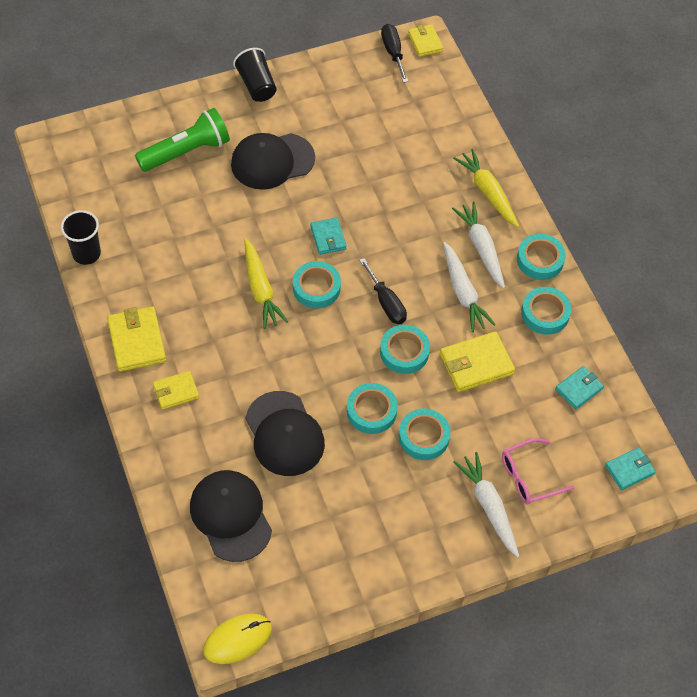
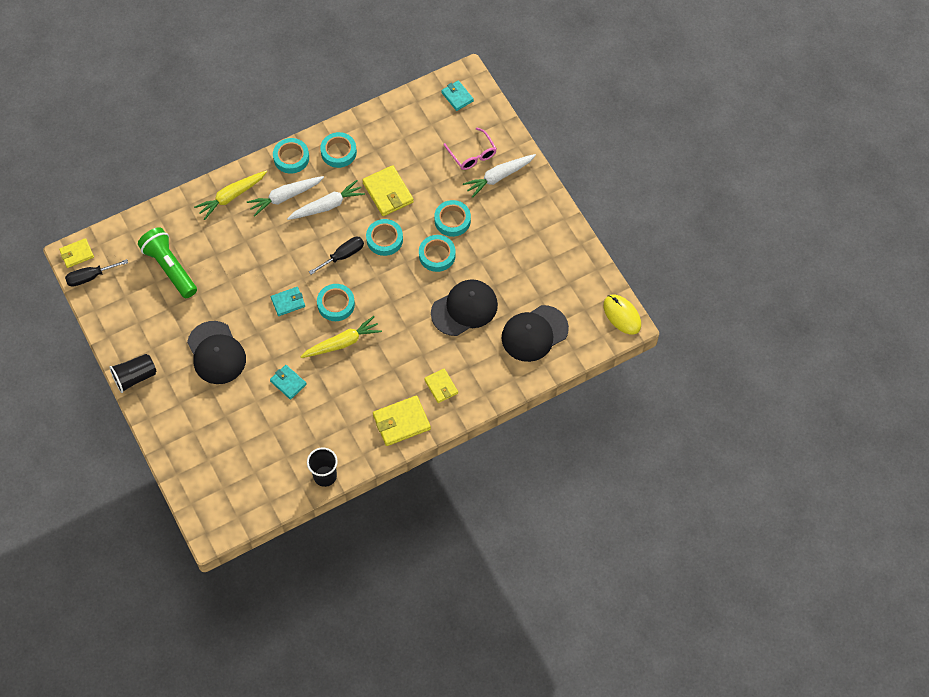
camera: 95 degrees left, 5 degrees up
green flashlight [135,108,230,172] -> green flashlight moved to [138,227,197,298]
turquoise wallet [555,366,604,410] -> turquoise wallet moved to [270,365,307,400]

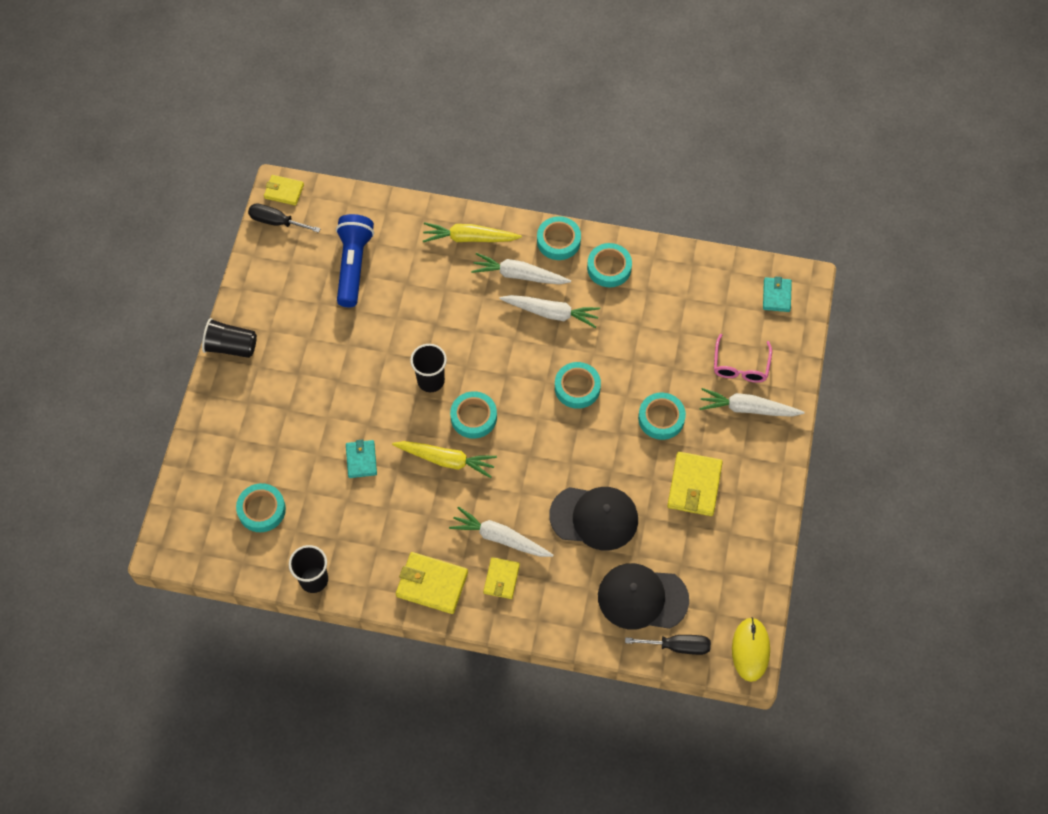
camera: 40 degrees right, 0 degrees up
green flashlight [138,227,197,298] -> blue flashlight [336,214,374,307]
black cap [187,321,246,384] -> none
turquoise wallet [271,287,305,316] -> black cup [410,344,447,392]
black screwdriver [309,237,364,275] -> black screwdriver moved to [625,635,711,655]
yellow wallet [362,165,414,216] -> yellow wallet moved to [667,452,723,516]
turquoise tape [419,235,456,272] -> turquoise tape moved to [236,483,286,532]
none -> white carrot [449,507,553,557]

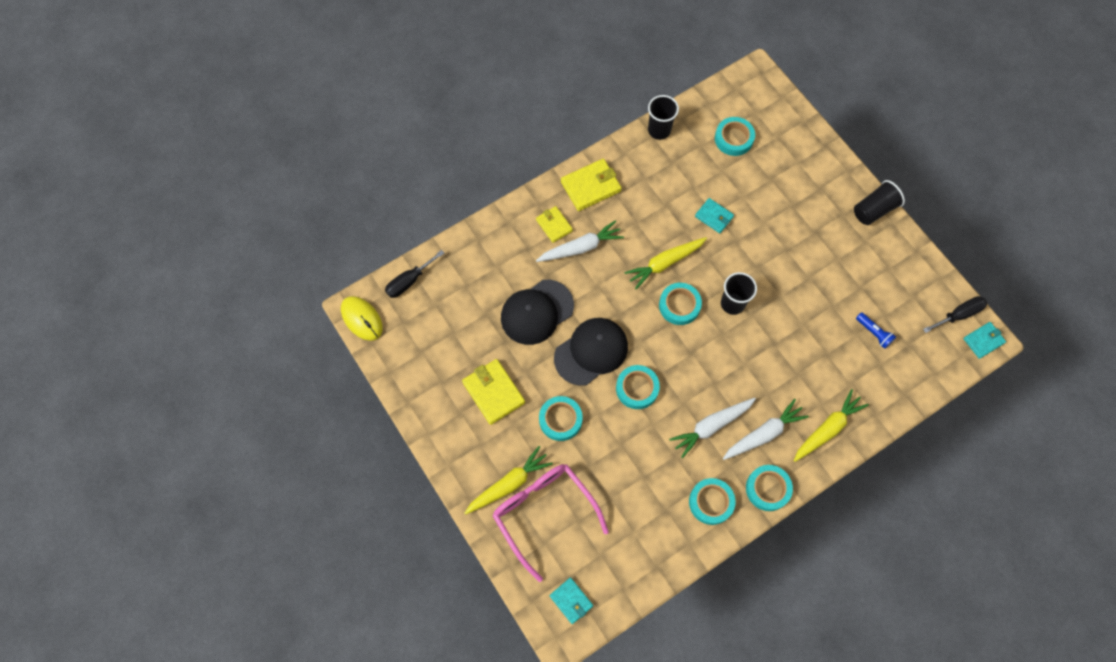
camera: 135 degrees right, 5 degrees up
yellow wallet [264,175,304,206] -> turquoise wallet [963,322,1006,359]
blue flashlight [336,214,374,307] -> blue flashlight [856,312,896,349], size x0.49
black cap [598,563,689,629] -> black cap moved to [554,318,628,386]
white carrot [699,388,805,417] -> yellow carrot [464,446,553,515]
pink glasses [714,334,772,383] -> pink glasses [493,464,609,582], size x1.69

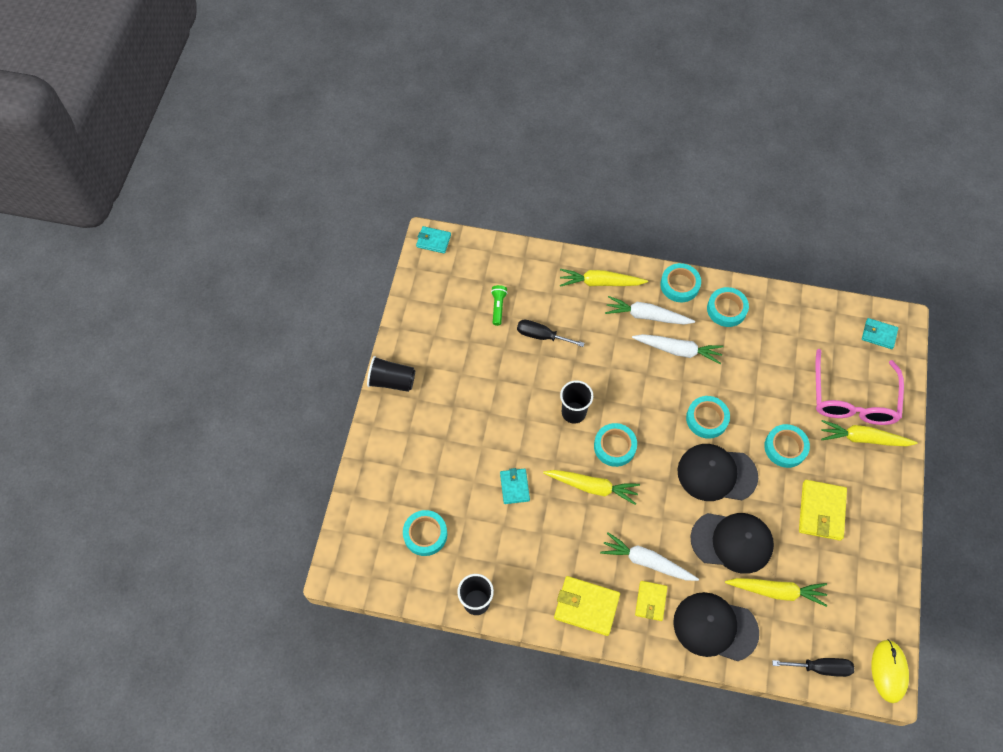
camera: 135 degrees left, 5 degrees down
turquoise wallet [550,578,593,624] -> turquoise wallet turned 75 degrees counterclockwise [862,318,898,349]
blue flashlight [856,312,896,349] -> green flashlight [491,285,507,326]
black screwdriver [923,296,987,333] -> black screwdriver moved to [517,320,585,347]
none -> black cap [673,592,759,661]
none -> yellow carrot [725,578,827,607]

